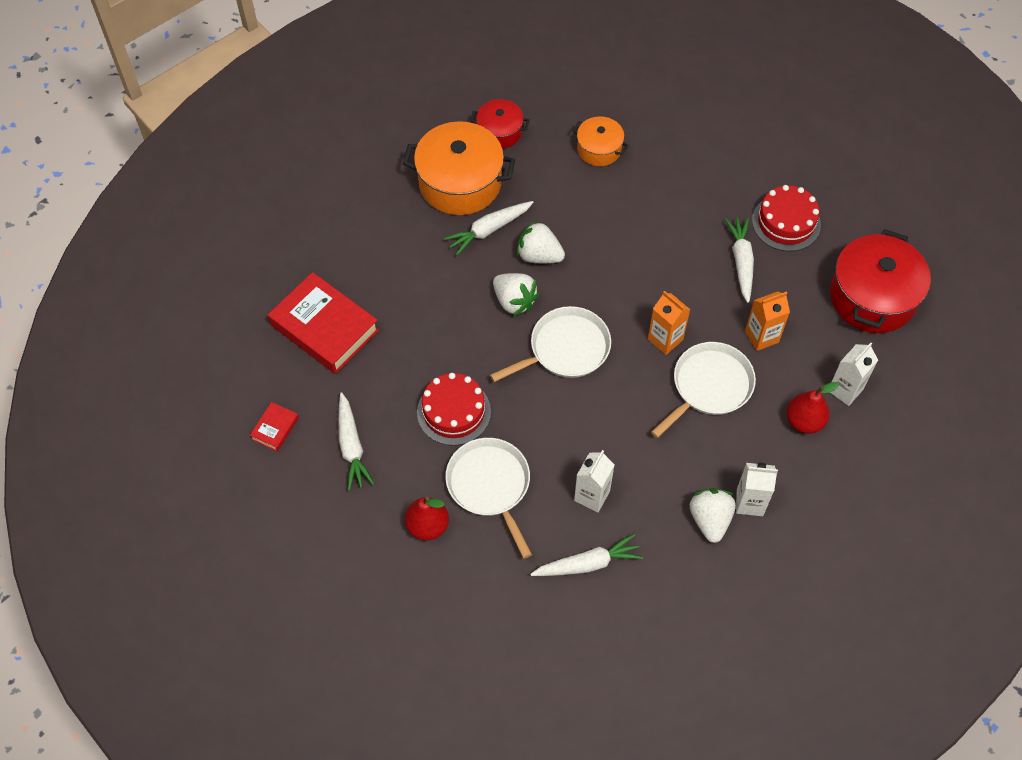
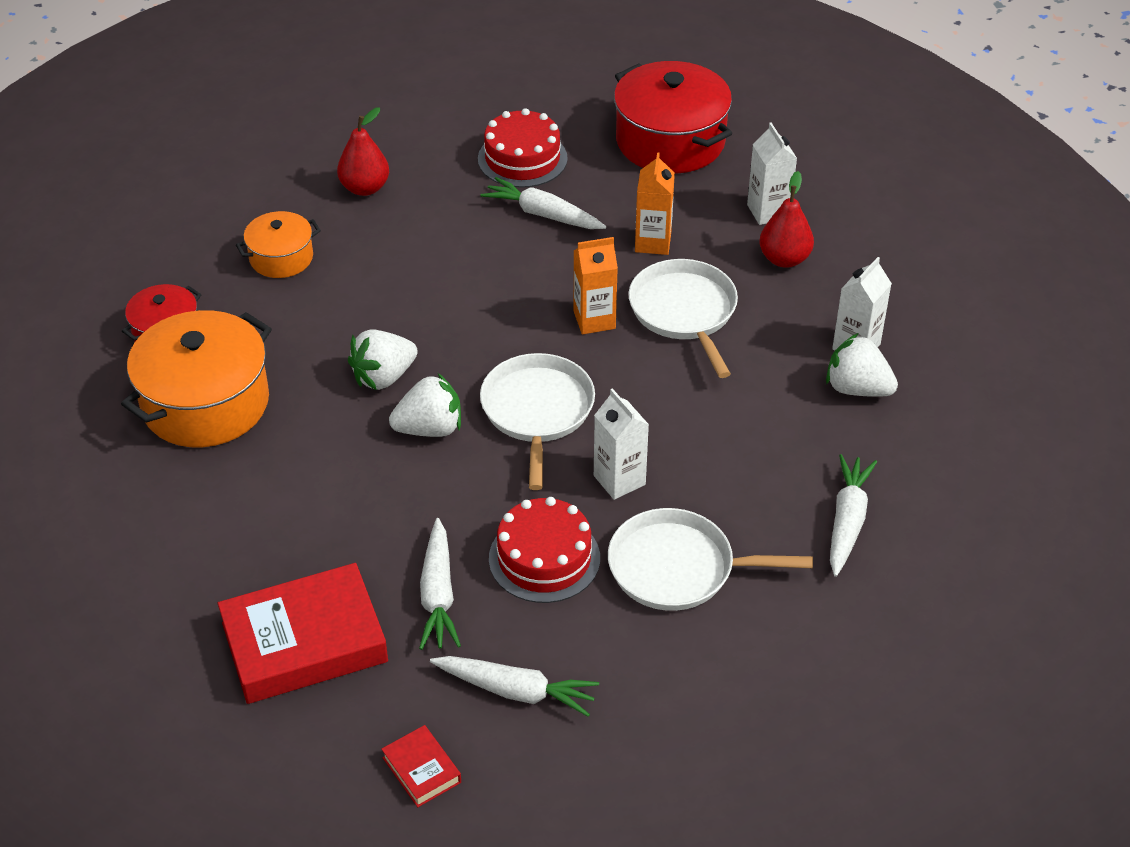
camera: 60 degrees left, 15 degrees down
red pear [405,497,449,540] -> red pear moved to [337,107,389,196]
white carrot [444,201,533,256] -> white carrot moved to [419,518,461,650]
white carton [574,450,614,513] -> white carton moved to [594,388,649,500]

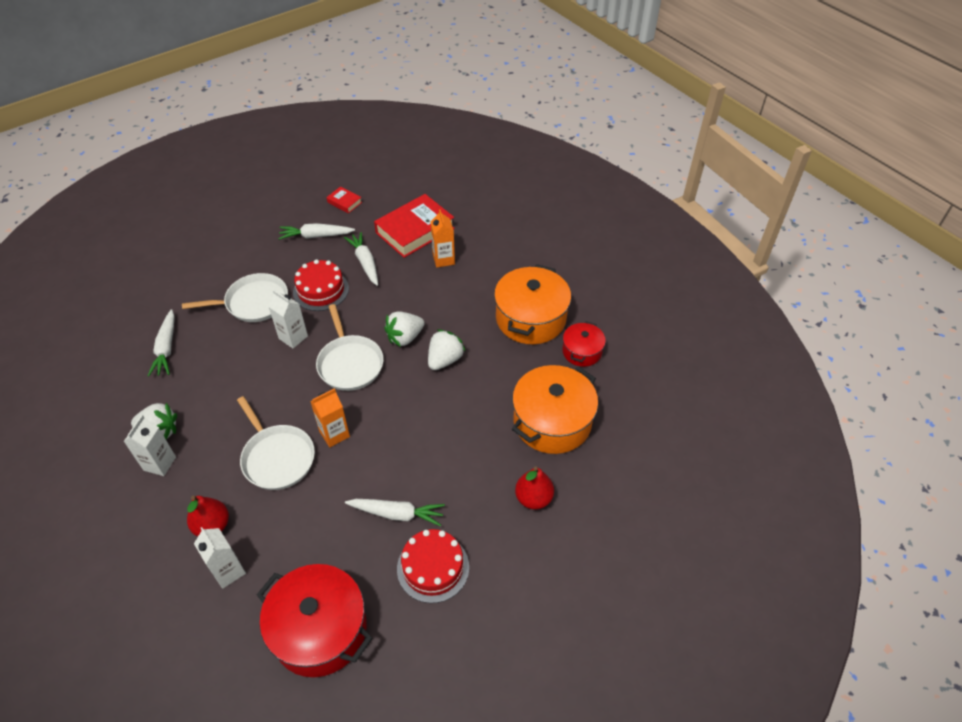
camera: 160 degrees right, 5 degrees up
orange pot [236,211,321,278] -> orange pot [512,365,598,454], size x1.84
orange carton [635,152,675,255] -> orange carton moved to [430,209,455,268]

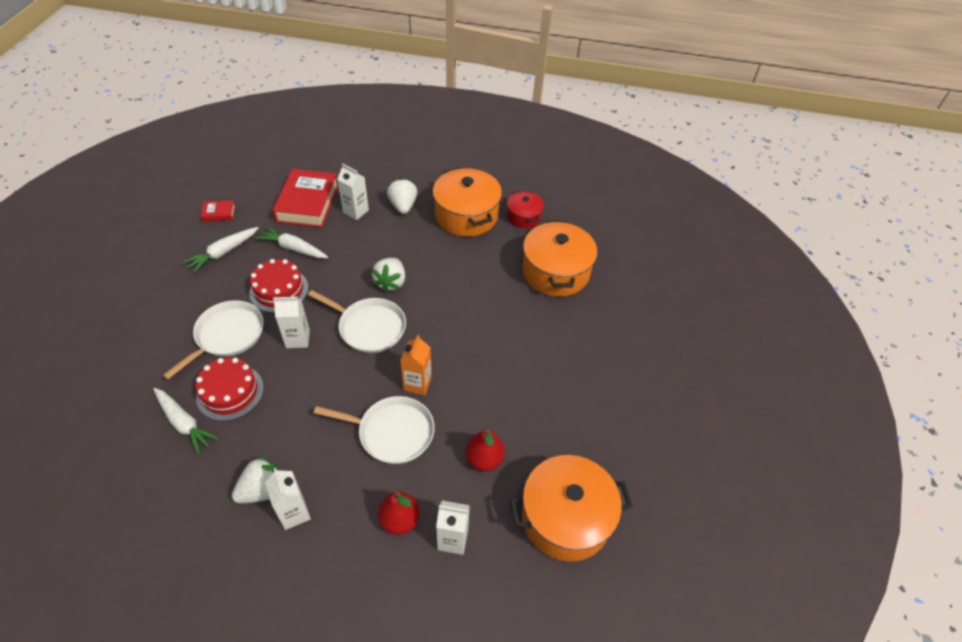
camera: 45 degrees left, 0 degrees up
red pot [257,564,372,677] -> orange pot [510,455,633,562]
white carrot [345,499,445,526] -> none
red cake [397,529,469,603] -> red cake moved to [195,358,264,421]
white strawberry [428,329,465,370] -> white strawberry moved to [387,178,417,214]
orange carton [430,209,455,268] -> white carton [337,163,369,220]
red pear [515,466,554,509] -> red pear moved to [466,429,505,471]

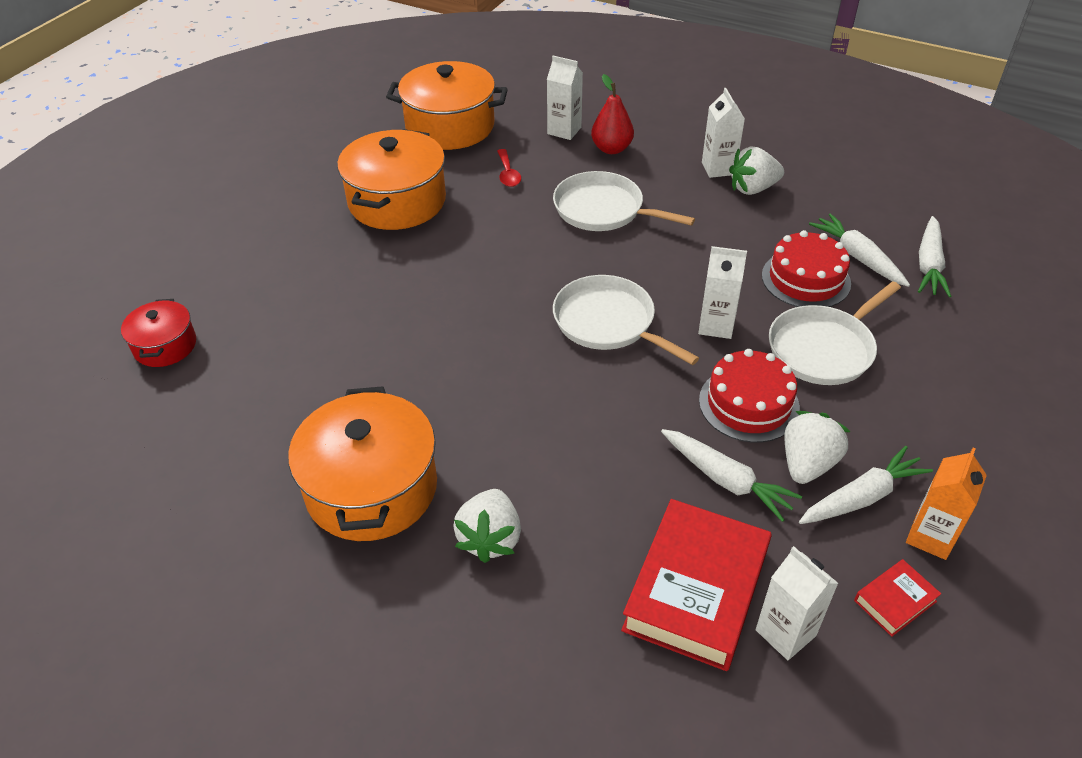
camera: 160 degrees left, 5 degrees down
red book [200,200,235,222] -> red book turned 45 degrees counterclockwise [854,559,941,637]
white carton [337,163,369,220] -> white carton moved to [756,546,839,660]
white strawberry [372,258,405,293] -> white strawberry moved to [784,411,850,484]
orange carton [400,335,432,396] -> orange carton moved to [906,448,987,560]
red pear [466,429,505,471] -> red spoon [497,149,521,187]
red pot [507,190,544,228] -> red pot moved to [121,299,196,367]
orange pot [522,220,597,297] -> orange pot moved to [337,129,446,230]
none -> white carrot [918,216,951,297]

